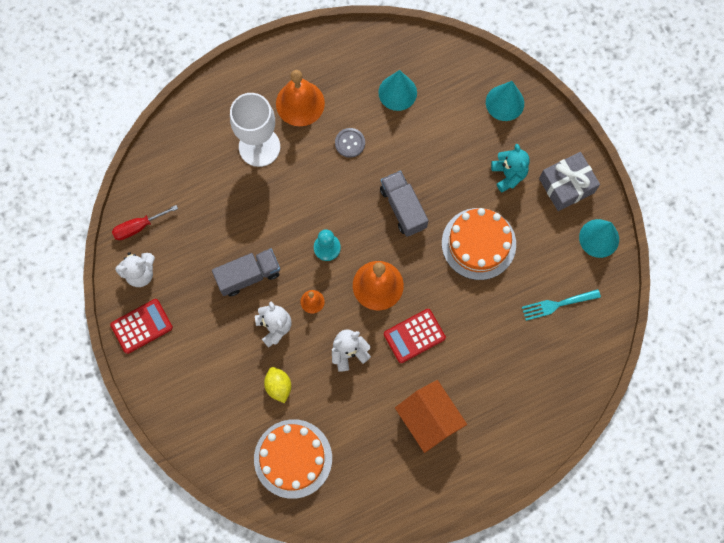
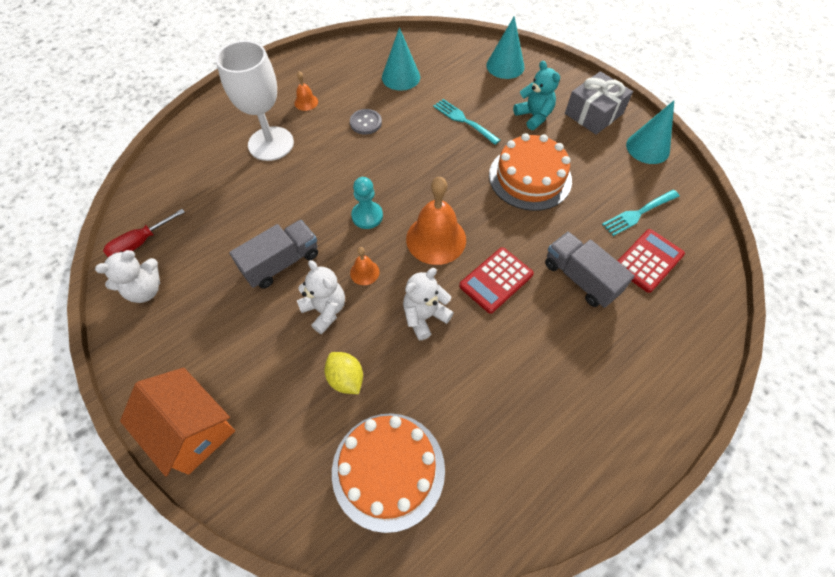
camera: 15 degrees left, 15 degrees down
red calculator [110,299,173,354] -> red calculator moved to [618,229,685,293]
orange bell [276,70,325,126] -> orange bell [294,71,318,111], size x0.47
grey truck [380,171,429,237] -> grey truck moved to [545,232,635,308]
orange house [395,380,467,453] -> orange house moved to [120,368,235,477]
none -> turquoise fork [433,99,500,145]

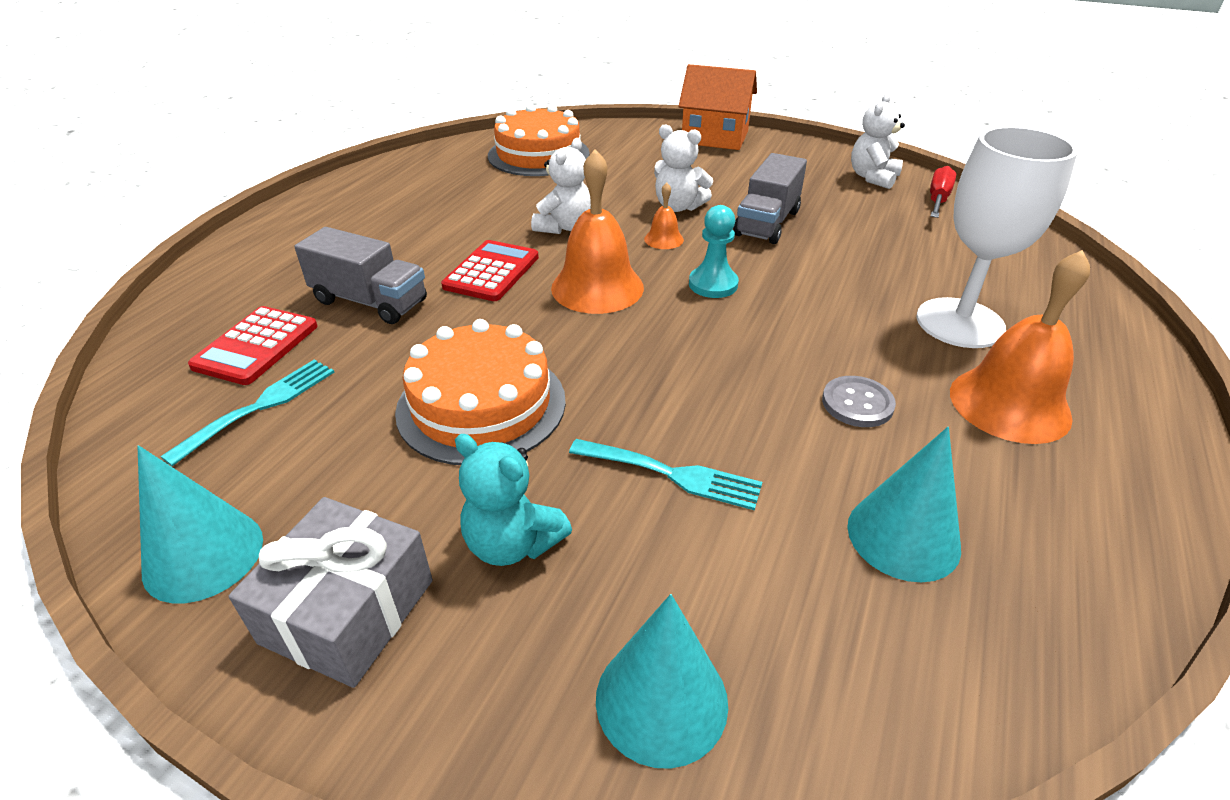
camera: 155 degrees right, 20 degrees down
orange bell [294,71,318,111] -> orange bell [950,250,1090,444], size x2.13
yellow lemon [324,352,363,394] -> none

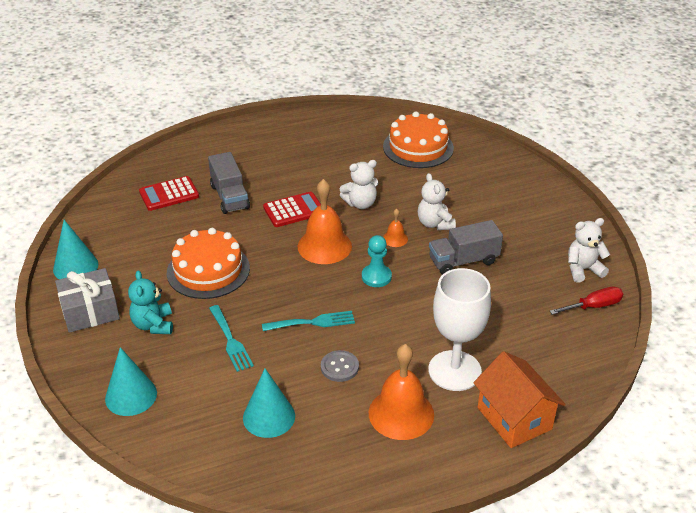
camera: 45 degrees right, 0 degrees up
turquoise fork [160,359,334,466] -> turquoise fork moved to [262,311,355,331]
orange house [678,64,757,150] -> orange house moved to [473,351,566,448]

